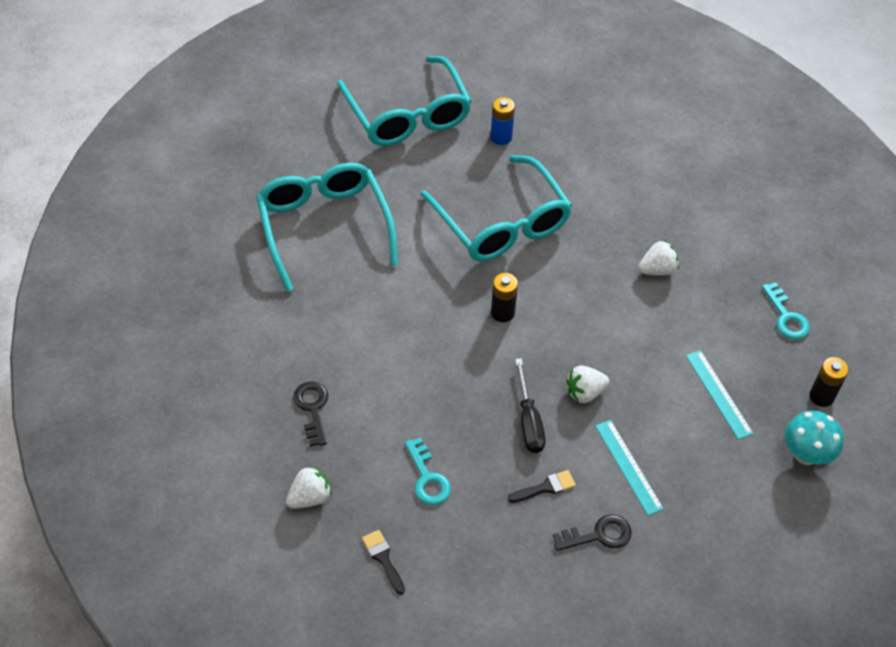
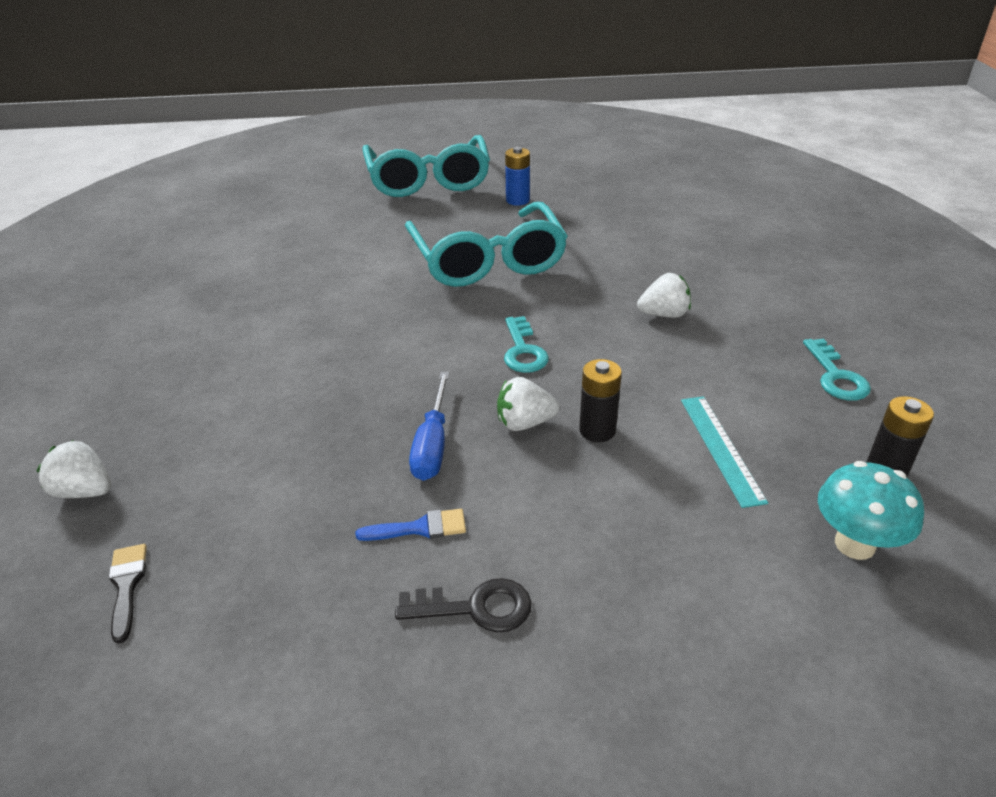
camera: 15 degrees right, 15 degrees down
turquoise glasses [256,162,398,292] -> none
white strawberry [286,466,331,509] -> white strawberry turned 135 degrees counterclockwise [37,440,111,498]
black key [293,382,328,447] -> none
turquoise key [405,437,451,505] -> turquoise key moved to [504,316,549,373]
black battery [491,273,518,322] -> black battery moved to [579,359,622,442]
black brush [508,470,576,503] -> blue brush [355,509,466,541]
black screwdriver [515,358,546,453] -> blue screwdriver [409,372,449,481]
turquoise ruler [595,420,664,516] -> none

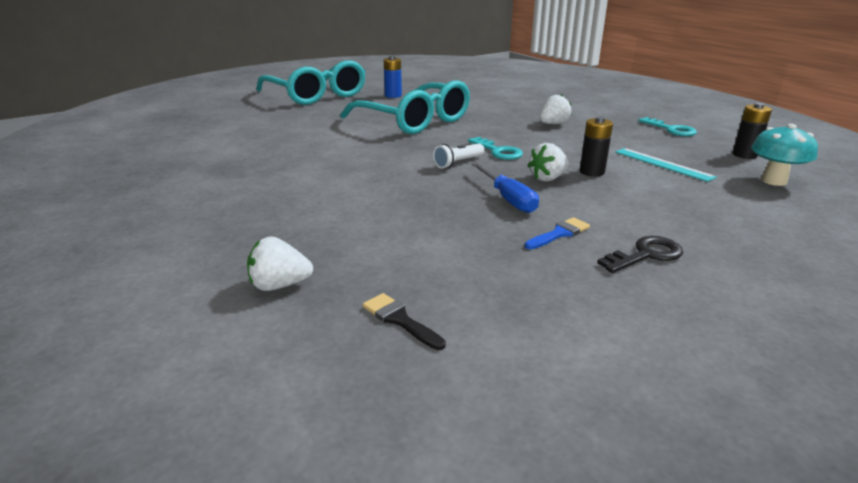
camera: 30 degrees left, 10 degrees down
none -> white flashlight [433,143,485,168]

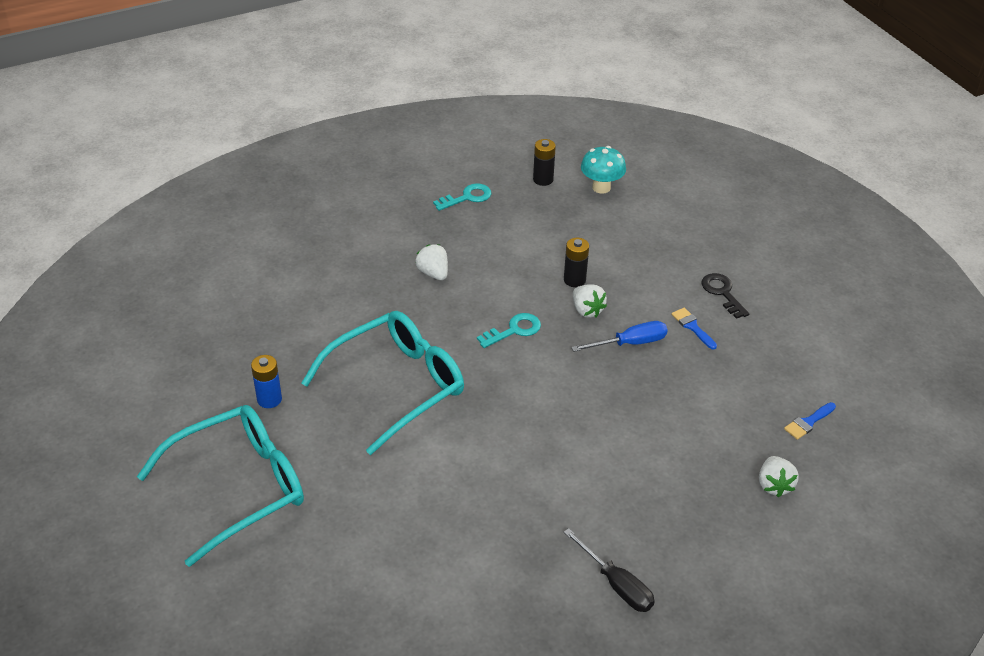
camera: 85 degrees left, 15 degrees up
black brush [363,293,446,350] -> blue brush [784,402,836,440]
white flashlight [433,143,485,168] -> none
turquoise ruler [615,148,717,182] -> none
none -> black screwdriver [564,528,655,612]

